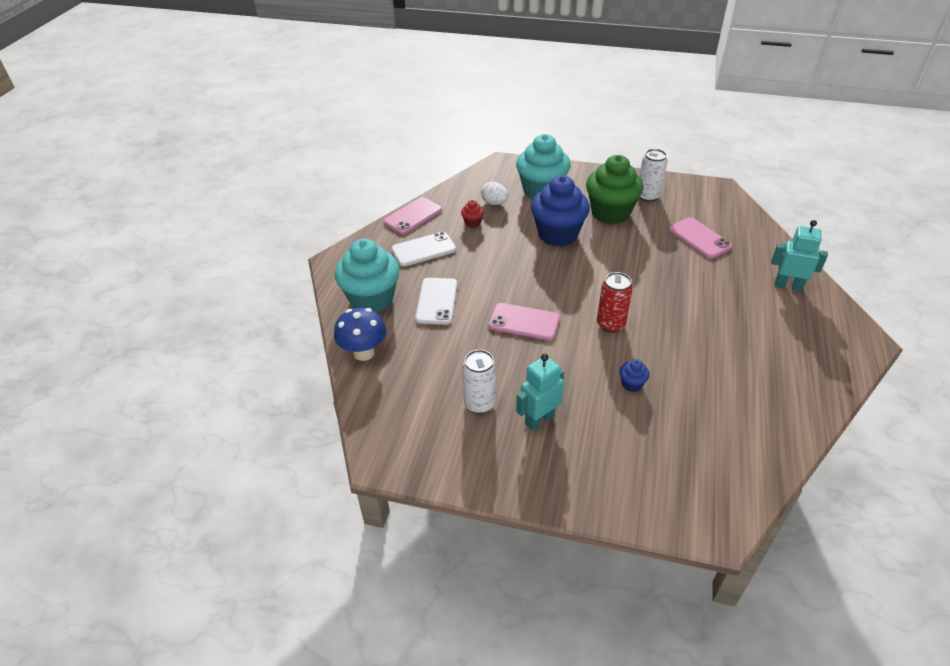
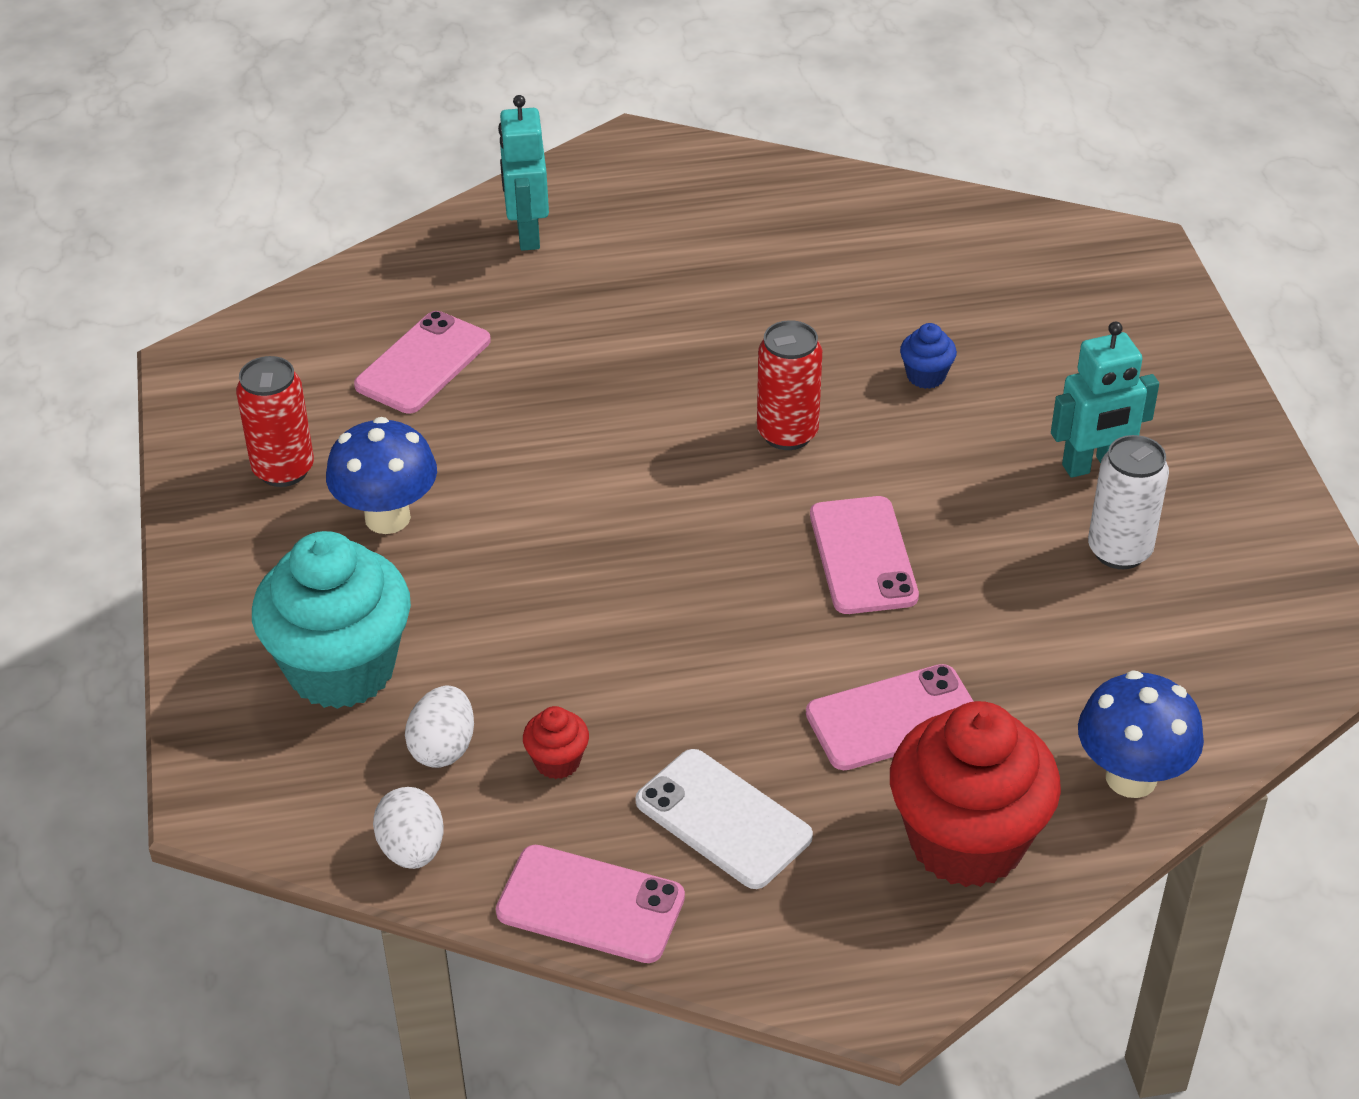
camera: 115 degrees left, 0 degrees up
turquoise cupcake [335,239,400,313] -> red cupcake [890,701,1061,887]
white phone [415,278,458,325] -> pink phone [806,664,974,770]
turquoise robot [516,354,564,431] -> turquoise robot turned 45 degrees counterclockwise [1051,322,1159,478]
blue cupcake [531,175,590,246] -> none
green cupcake [586,155,643,224] -> blue mushroom [326,417,437,534]
white can [639,149,668,202] -> red can [236,356,314,487]
none -> white egg [373,787,443,869]

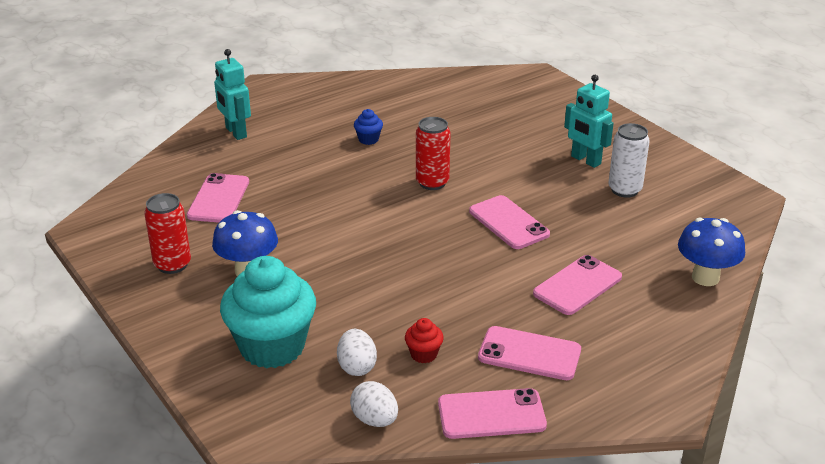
camera: 25 degrees left, 10 degrees down
white phone [636,749,813,889] -> pink phone [478,326,581,380]
red cupcake [890,701,1061,887] -> none
blue cupcake [900,323,957,389] -> blue cupcake moved to [354,109,383,145]
turquoise robot [1051,322,1159,478] -> turquoise robot turned 90 degrees clockwise [564,75,614,168]

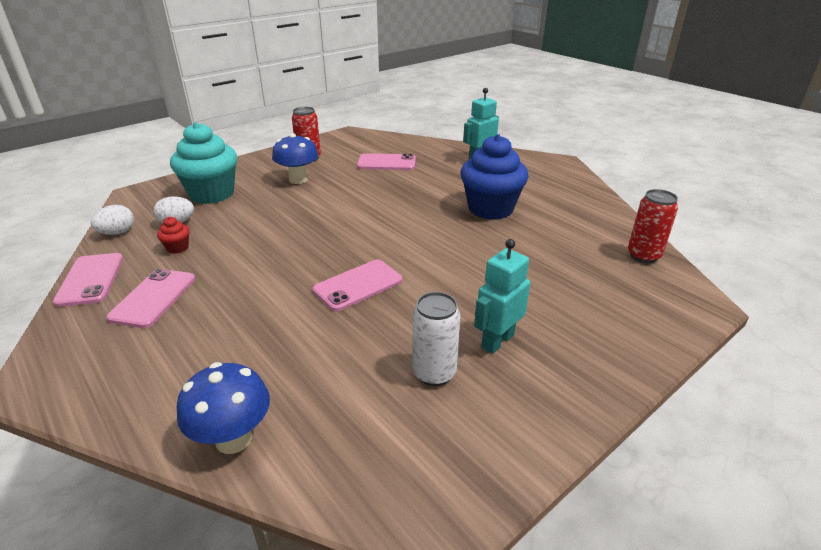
camera: 85 degrees right, 0 degrees up
blue cupcake [354,109,383,145] -> blue cupcake [461,134,529,220], size x2.43
red can [416,117,451,190] -> red can moved to [628,189,678,263]
pink phone [533,255,622,315] -> none

